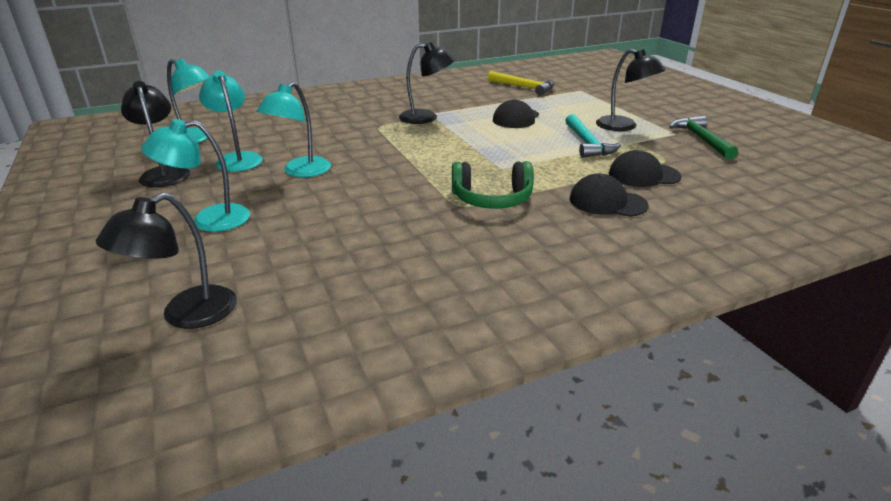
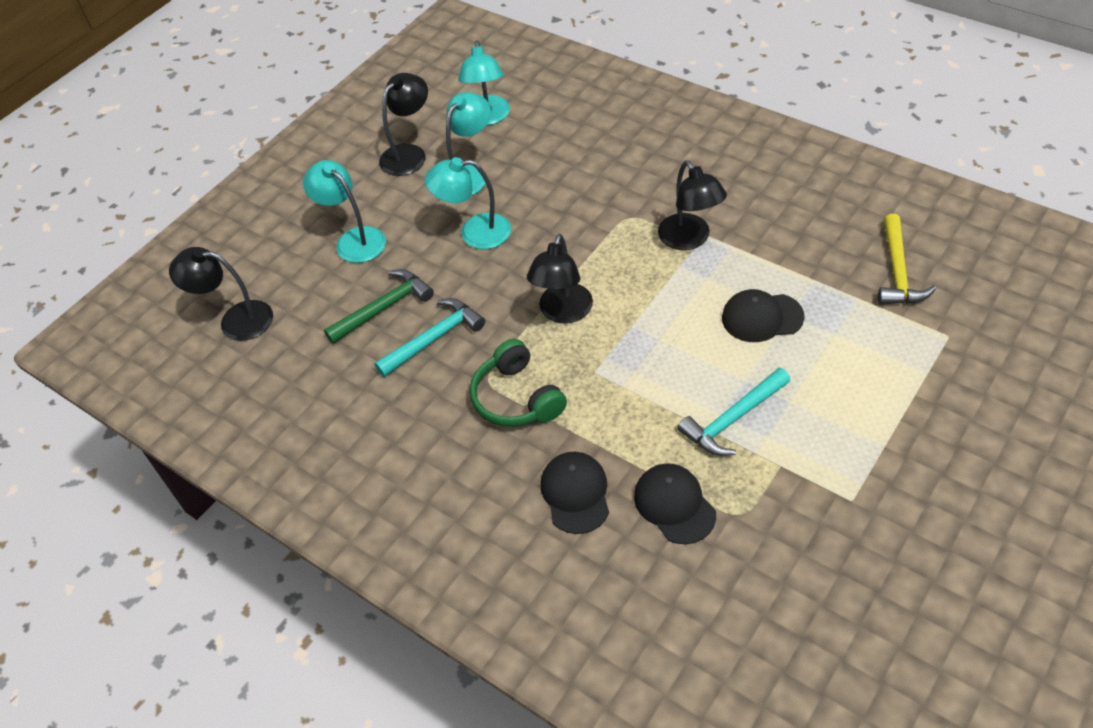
camera: 65 degrees right, 20 degrees up
black lamp [596,49,666,131] -> black lamp moved to [527,234,593,324]
green hammer [669,116,738,159] -> green hammer moved to [324,269,434,344]
none -> turquoise hammer [374,298,485,377]

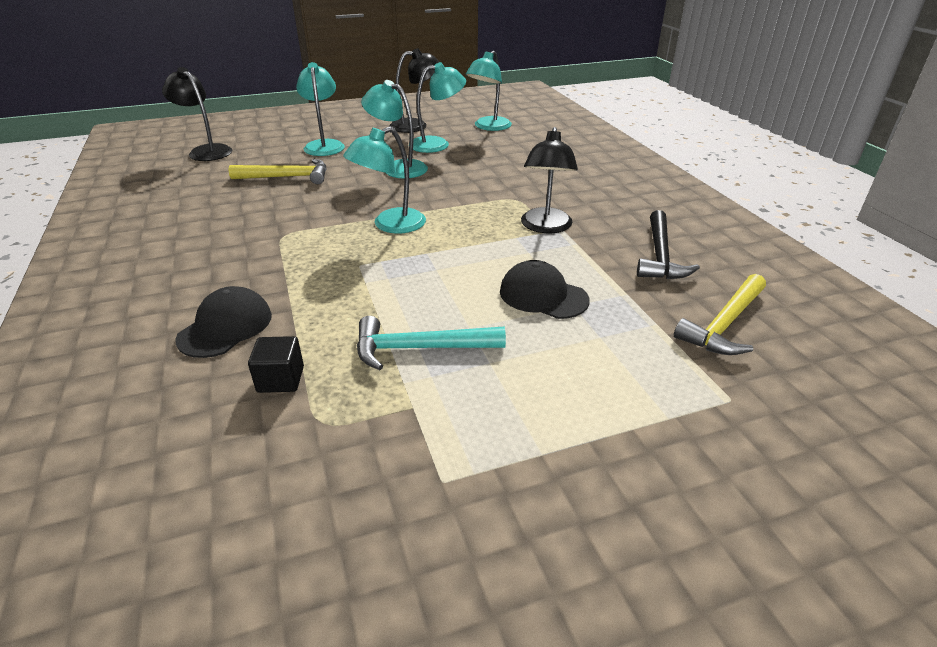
camera: 30 degrees right, 15 degrees down
green hammer [324,269,434,344] -> yellow hammer [228,159,326,184]
turquoise hammer [374,298,485,377] -> none
green headphones [470,339,567,427] -> none
black lamp [527,234,593,324] -> turquoise lamp [343,127,426,234]
black cap [634,463,716,544] -> black cube [248,336,304,393]
none -> black hammer [637,210,700,279]

